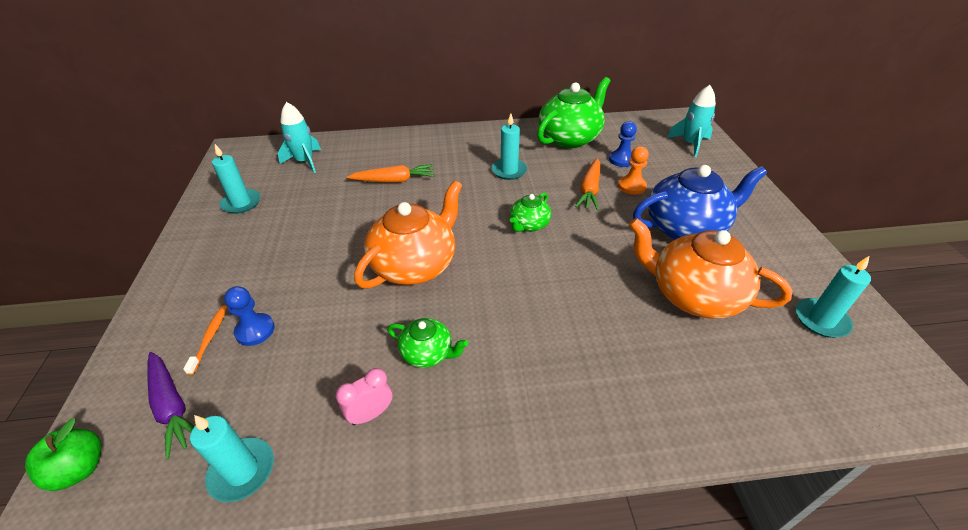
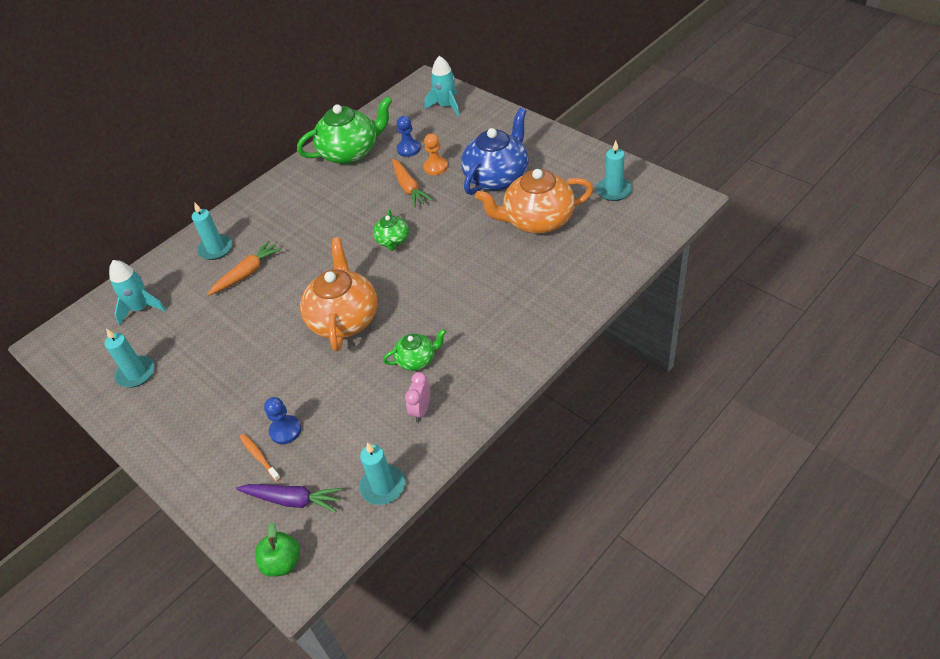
camera: 35 degrees left, 5 degrees up
turquoise candle [491,114,527,180] -> turquoise candle moved to [192,202,232,260]
green teapot [537,77,610,148] -> green teapot turned 60 degrees clockwise [297,96,392,164]

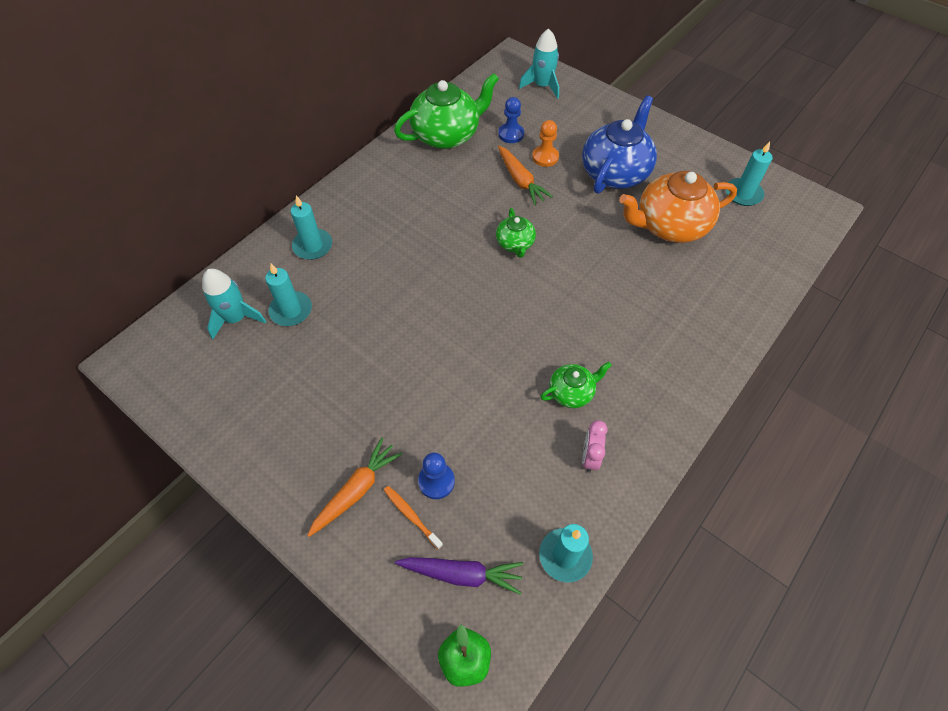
camera: 10 degrees left, 10 degrees up
turquoise candle [105,328,155,388] -> turquoise candle moved to [265,264,312,326]
orange carrot [207,240,282,296] -> orange carrot moved to [307,438,402,537]
orange teapot [300,237,378,351] -> none

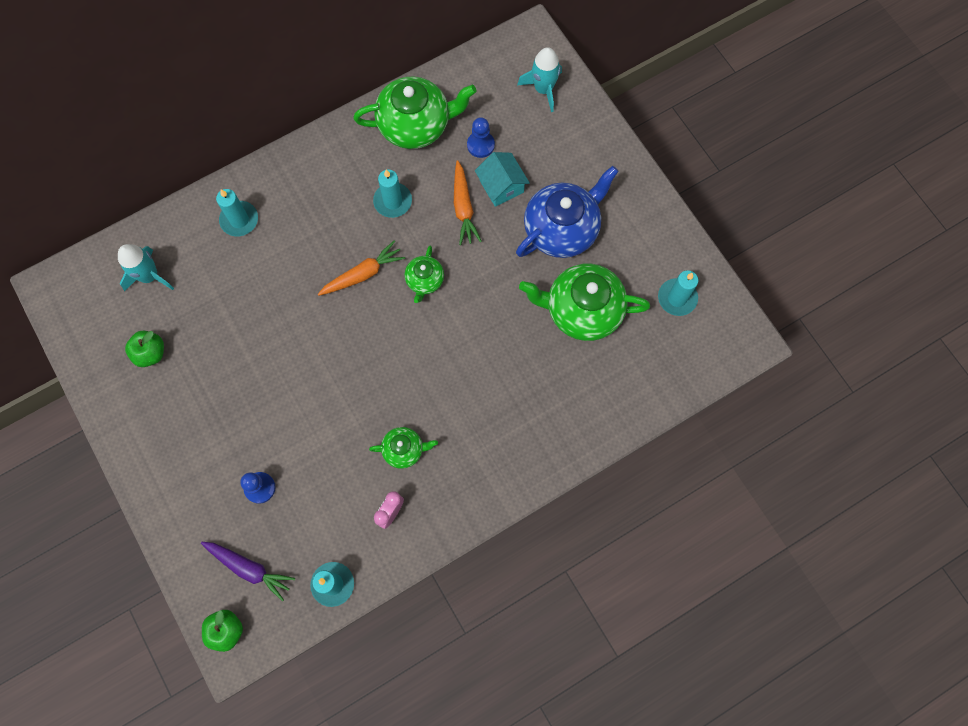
camera: 20 degrees right, 15 degrees up
turquoise candle [265,264,312,326] -> turquoise candle moved to [373,170,412,218]
orange carrot [307,438,402,537] -> orange carrot moved to [318,241,405,296]
orange toothbrush [384,486,443,549] -> none
orange pawn [532,120,559,167] -> turquoise house [475,152,530,207]
orange teapot [619,171,737,243] -> green teapot [519,264,650,341]
none -> green apple [125,330,164,367]

